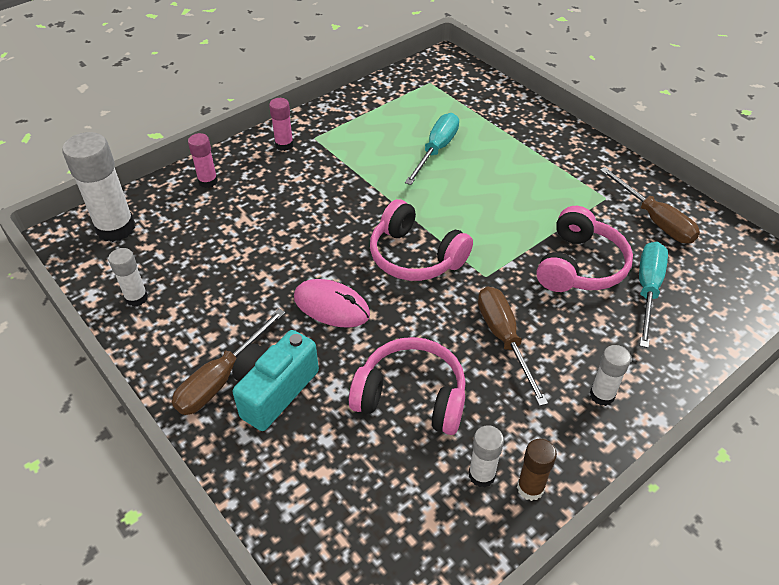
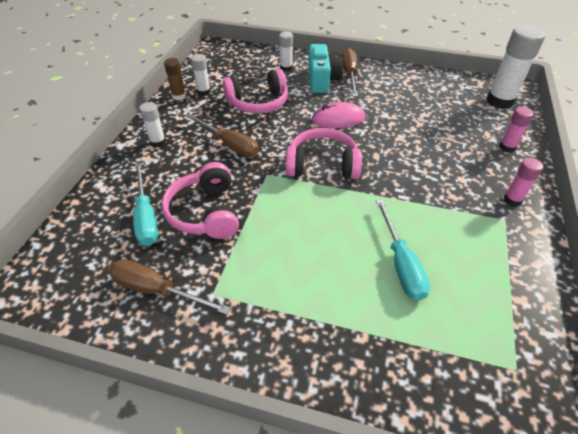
camera: 145 degrees right, 0 degrees up
white glue stick [108,248,148,306] -> white glue stick moved to [279,32,293,72]

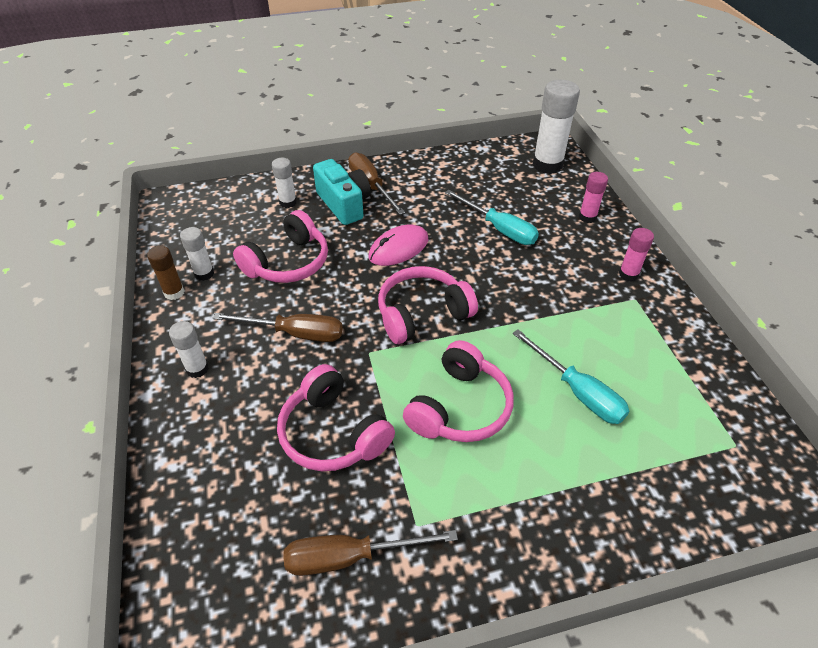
camera: 30 degrees left, 0 degrees up
turquoise screwdriver [133,163,159,246] -> turquoise screwdriver moved to [445,190,539,245]
none -> pink headphones [403,340,514,442]

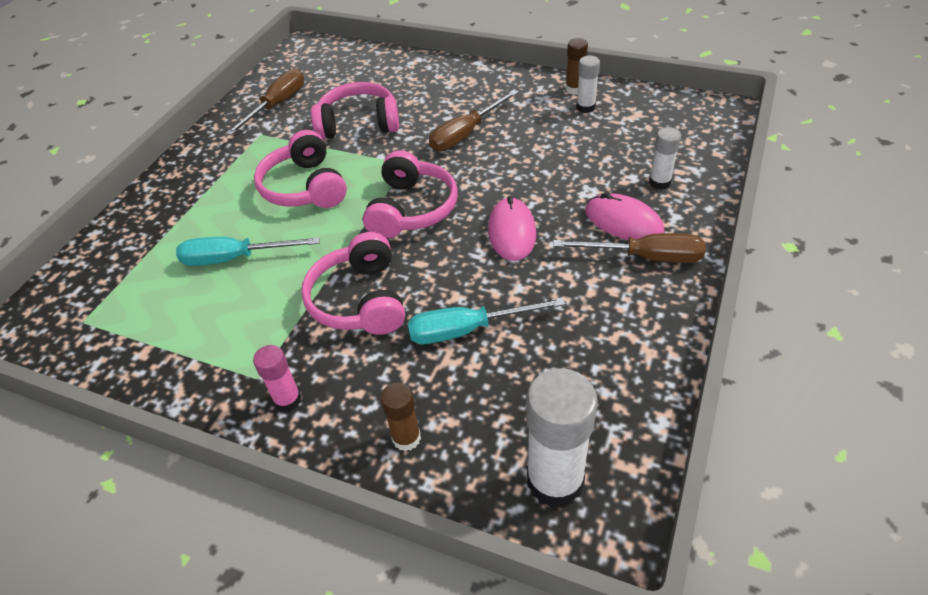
camera: 130 degrees right, 0 degrees up
white glue stick [169,321,209,378] -> none
pink headphones [233,210,328,283] -> pink headphones moved to [301,232,405,335]
turquoise camera [313,159,371,225] -> pink mouse [585,192,665,240]
pink glue stick [579,172,608,223] -> brown glue stick [380,383,421,451]

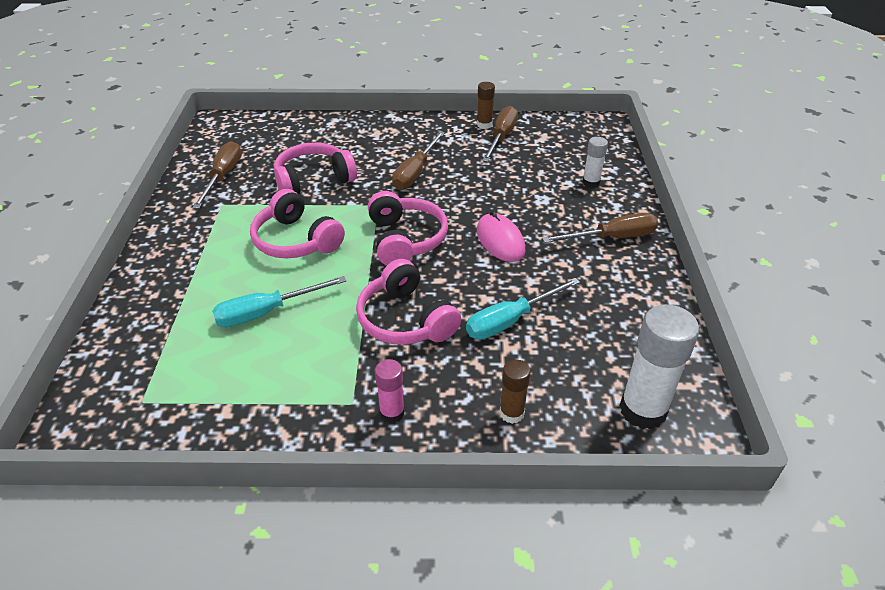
camera: 25 degrees left, 5 degrees down
white glue stick [576,55,600,113] -> brown screwdriver [482,106,518,162]
pink mouse [585,192,665,240] -> none

